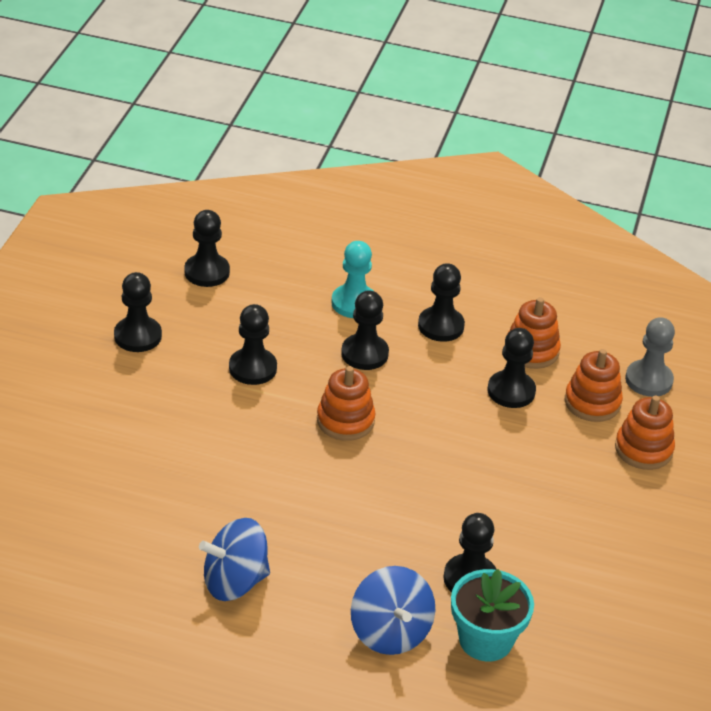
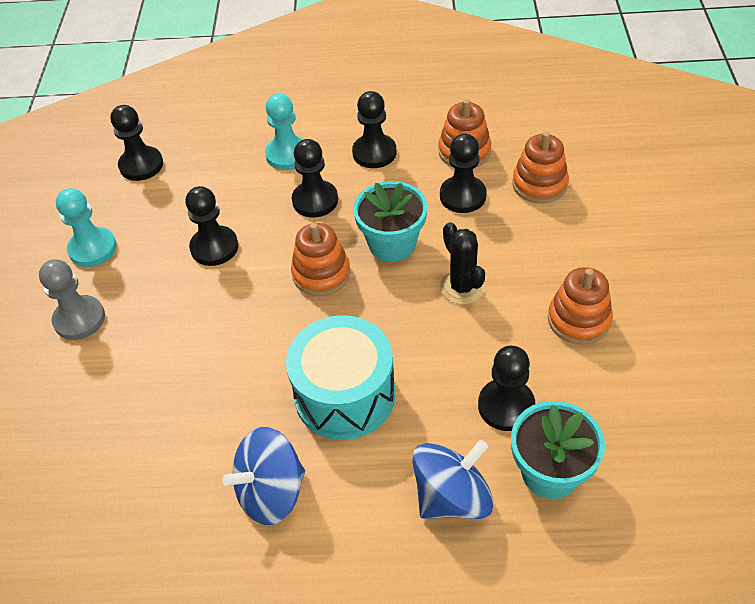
camera: 10 degrees left, 10 degrees up
black pawn [114,272,162,352] -> turquoise pawn [56,188,117,267]
blue spinning top [351,566,435,655] -> blue spinning top turned 90 degrees counterclockwise [412,440,494,519]
orange stacking toy [615,396,675,470] -> orange stacking toy moved to [548,267,613,345]
grey pawn [625,317,675,397] -> grey pawn moved to [39,259,105,340]
none -> turquoise drum [286,315,395,440]
none -> turquoise flower pot [353,181,427,262]
none -> black cactus [440,222,485,305]

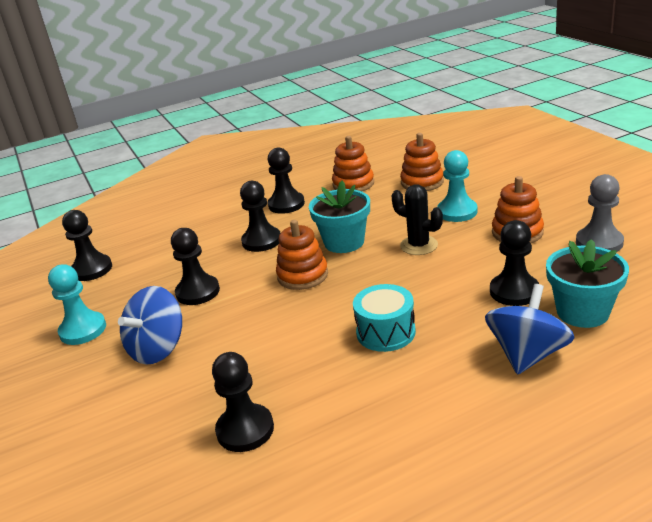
camera: 25 degrees left, 20 degrees down
grey pawn [39,259,105,340] -> grey pawn moved to [576,174,624,252]
blue spinning top [222,427,305,525] -> blue spinning top moved to [118,286,182,365]
turquoise pawn [265,93,304,170] -> turquoise pawn moved to [437,150,478,222]
turquoise drum [286,315,395,440] -> turquoise drum [353,284,416,352], size x0.64
black pawn [440,134,487,213] -> black pawn moved to [212,352,274,452]

